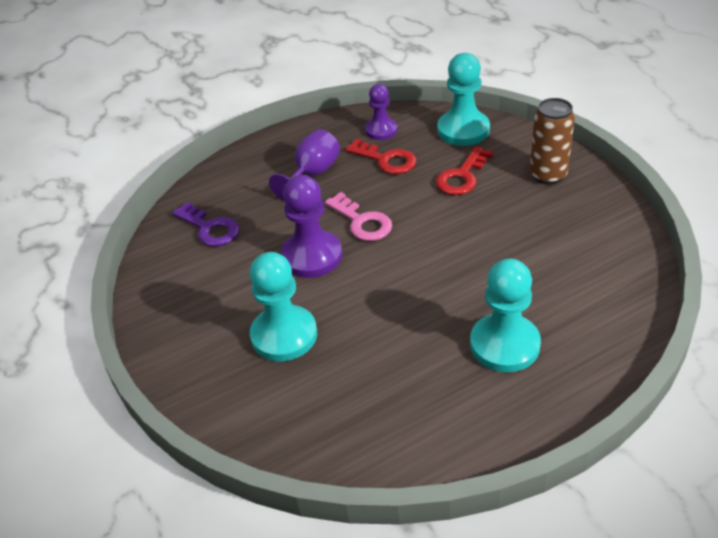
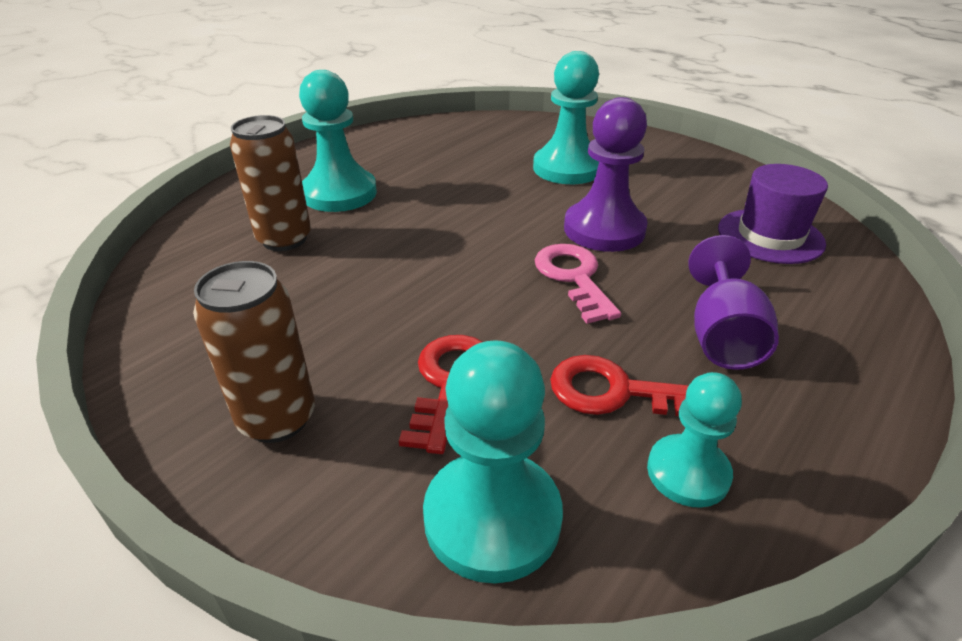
camera: 155 degrees right, 5 degrees down
purple key [172,201,240,247] -> purple hat [718,164,828,264]
pink key [325,192,392,241] -> pink key turned 45 degrees clockwise [535,244,621,324]
purple pawn [365,84,398,140] -> turquoise pawn [647,372,742,508]
none -> brown can [230,115,311,251]

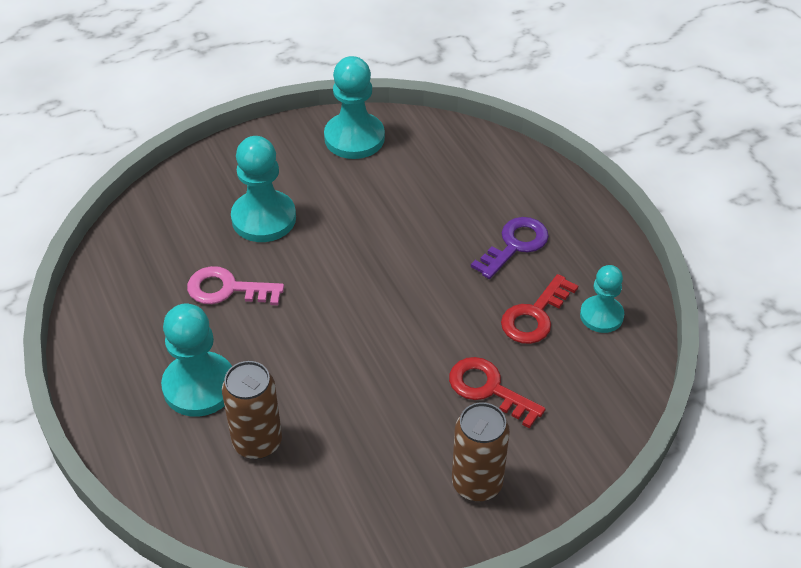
camera: 65 degrees left, 10 degrees up
turquoise pawn [423,340,563,583] -> turquoise pawn moved to [324,56,385,159]
pink key [535,244,621,324] -> pink key moved to [187,266,284,305]
purple pawn [564,97,648,252] -> none
purple goblet [688,235,779,370] -> purple key [471,217,549,279]
purple hat [718,164,828,264] -> none

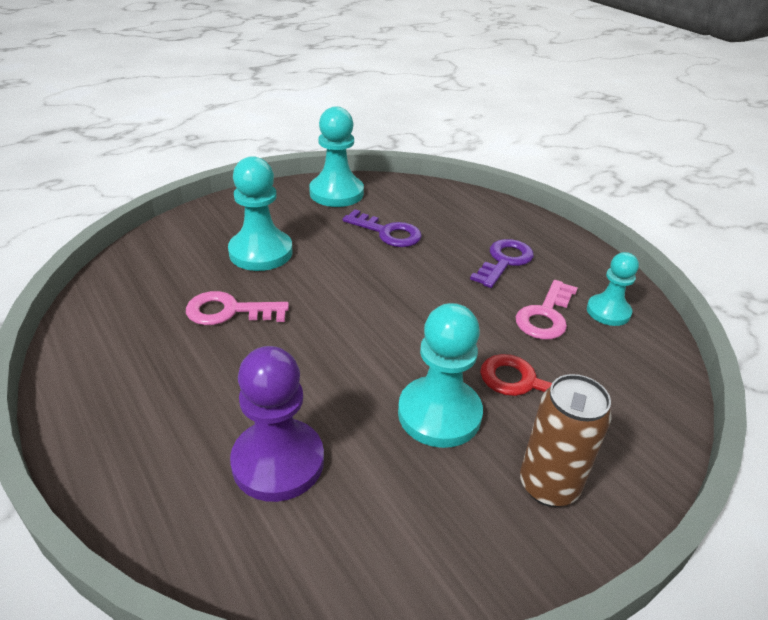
camera: 10 degrees left, 10 degrees down
turquoise pawn [161,303,232,417] -> turquoise pawn moved to [398,303,483,448]
brown can [222,361,282,459] -> purple pawn [230,346,324,502]
red key [501,274,578,344] -> pink key [516,280,578,340]
none -> purple key [343,209,422,247]

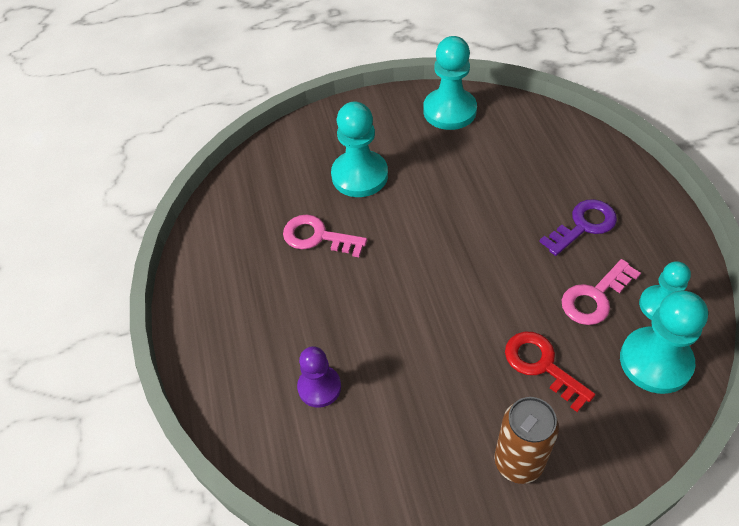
camera: 25 degrees right, 15 degrees up
purple pawn [230,346,324,502] -> purple pawn [297,346,341,408], size x0.63
purple key [343,209,422,247] -> none
turquoise pawn [398,303,483,448] -> turquoise pawn moved to [620,291,708,394]

